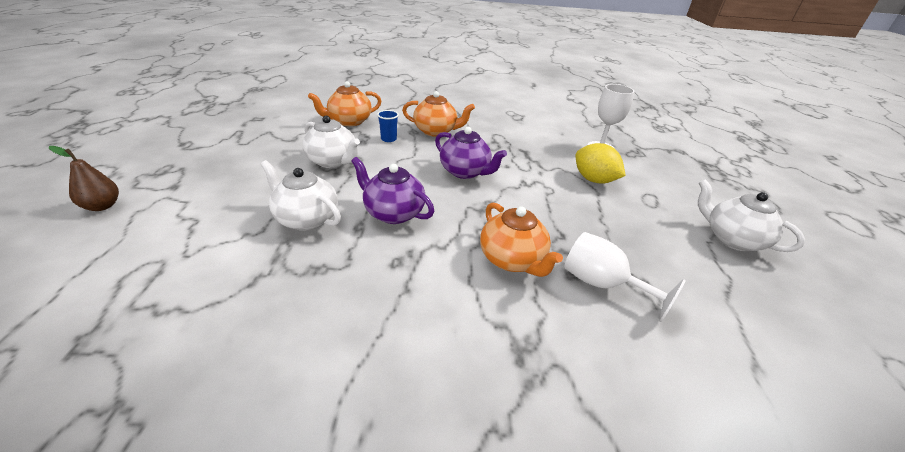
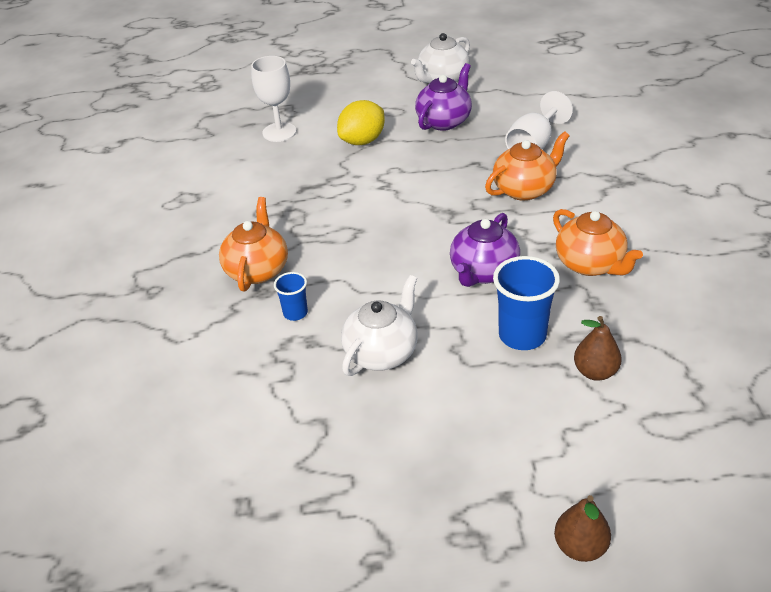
camera: 90 degrees left, 5 degrees up
white teapot [261,160,341,231] -> blue cup [493,256,560,350]
orange teapot [308,81,381,126] -> orange teapot moved to [553,209,643,276]
purple teapot [435,127,507,179] -> purple teapot moved to [415,63,472,131]
none -> brown pear [574,316,622,381]

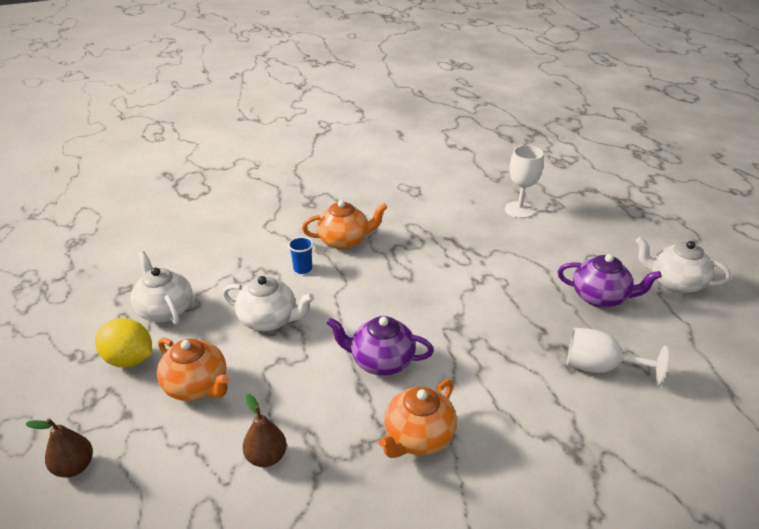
camera: 70 degrees right, 5 degrees down
yellow lemon [337,100,385,145] -> yellow lemon moved to [95,318,152,368]
orange teapot [485,131,570,201] -> orange teapot moved to [157,338,230,401]
blue cup [493,256,560,350] -> none
none -> white teapot [131,251,193,325]

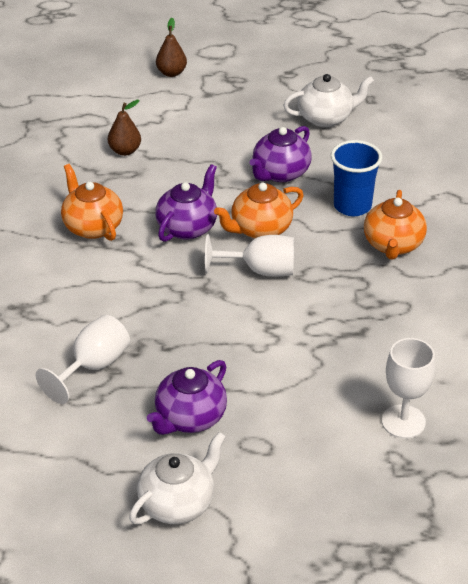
camera: 110 degrees right, 5 degrees up
yellow lemon [95,318,152,368] -> none
orange teapot [157,338,230,401] -> orange teapot moved to [214,182,304,239]
white teapot [222,276,314,331] -> purple teapot [250,126,312,182]
blue cup [288,237,313,274] -> blue cup [331,140,382,216], size x1.82
none -> white goblet [205,234,294,277]

